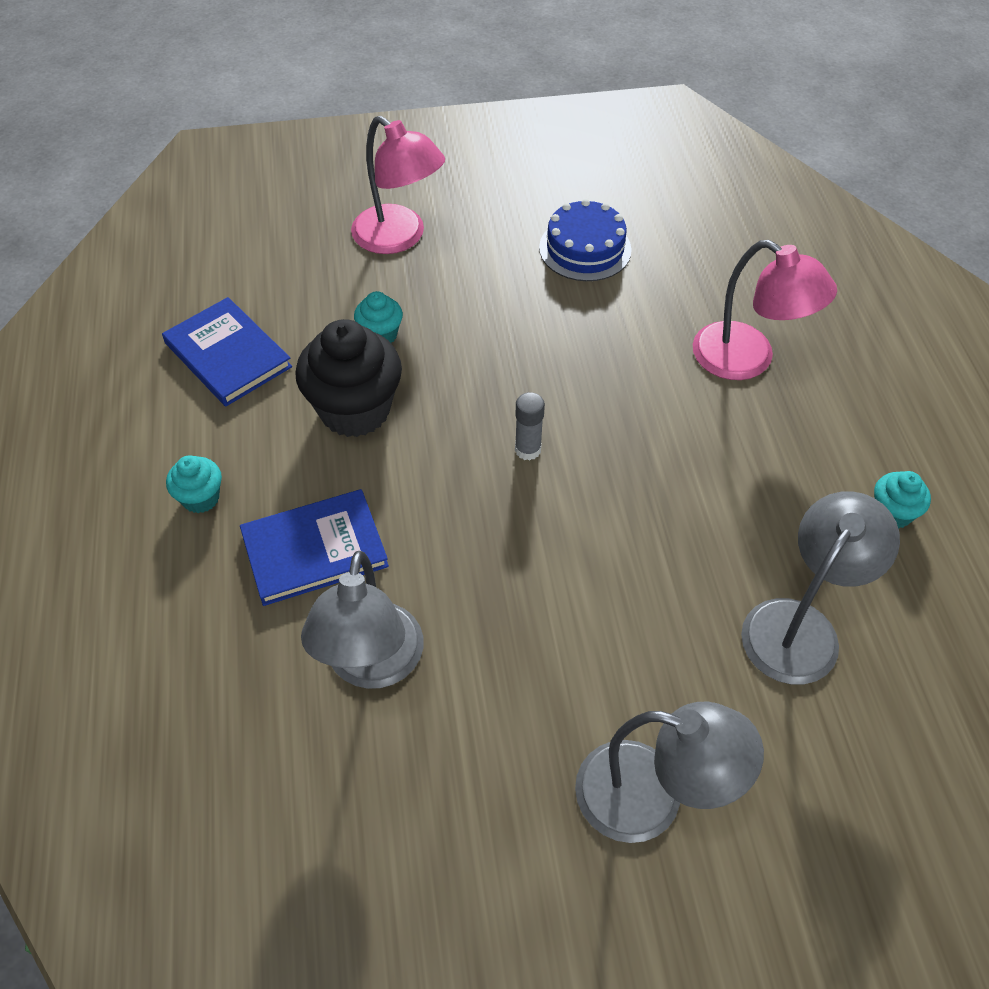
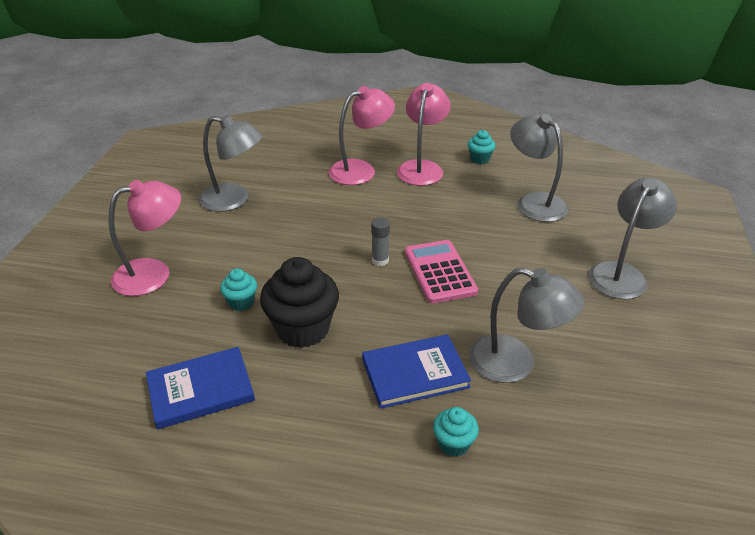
camera: 70 degrees left, 15 degrees down
turquoise cupcake [166,456,222,513] -> turquoise cupcake moved to [433,407,479,457]
blue book [240,489,389,606] -> blue book turned 75 degrees clockwise [362,334,471,409]
blue cake [539,199,632,281] -> grey lamp [199,115,263,212]
none -> pink lamp [397,83,451,186]
none -> pink calculator [405,240,478,304]

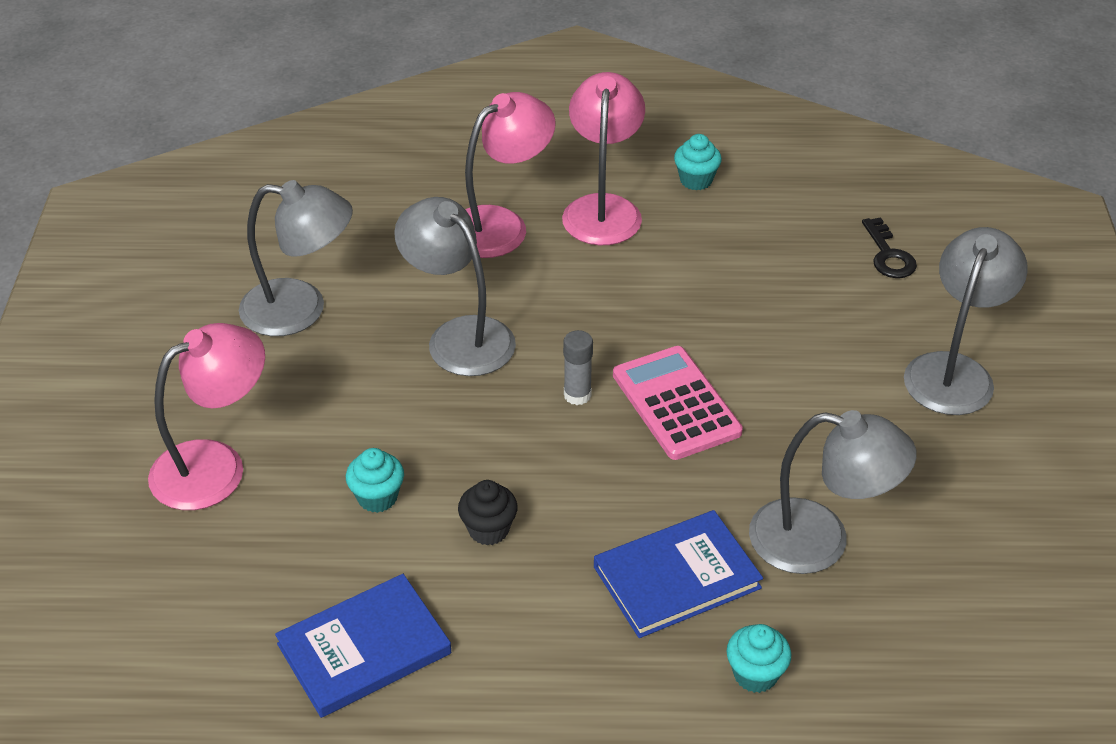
camera: 10 degrees left, 5 degrees up
black cupcake [260,257,339,348] -> black cupcake [458,480,518,545], size x0.50
grey lamp [510,114,568,222] -> grey lamp moved to [394,197,516,376]
none -> black key [862,217,917,278]

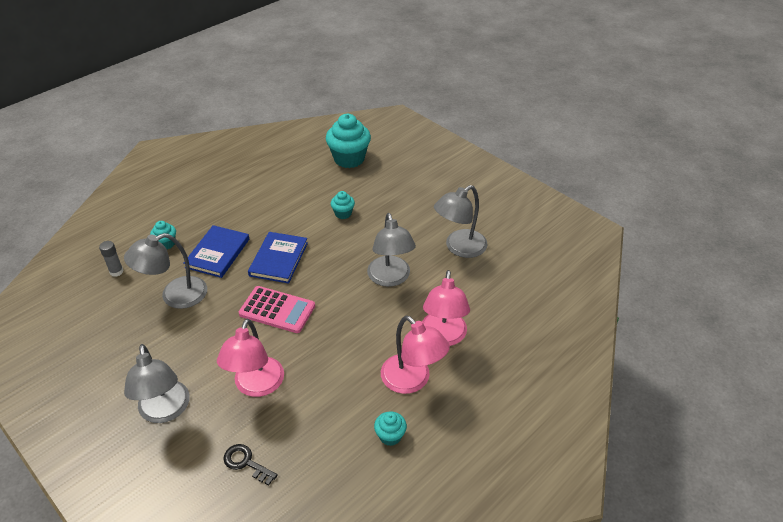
camera: 135 degrees right, 0 degrees up
pink lamp [148,323,265,510] -> pink lamp moved to [217,318,284,397]
blue book [275,574,451,718] -> blue book moved to [248,232,308,284]
grey lamp [394,197,516,376] -> grey lamp turned 75 degrees clockwise [367,213,416,287]
black cupcake [458,480,518,545] -> none
grey glue stick [563,330,593,405] -> grey glue stick moved to [99,241,124,277]
none -> turquoise cupcake [326,114,371,168]

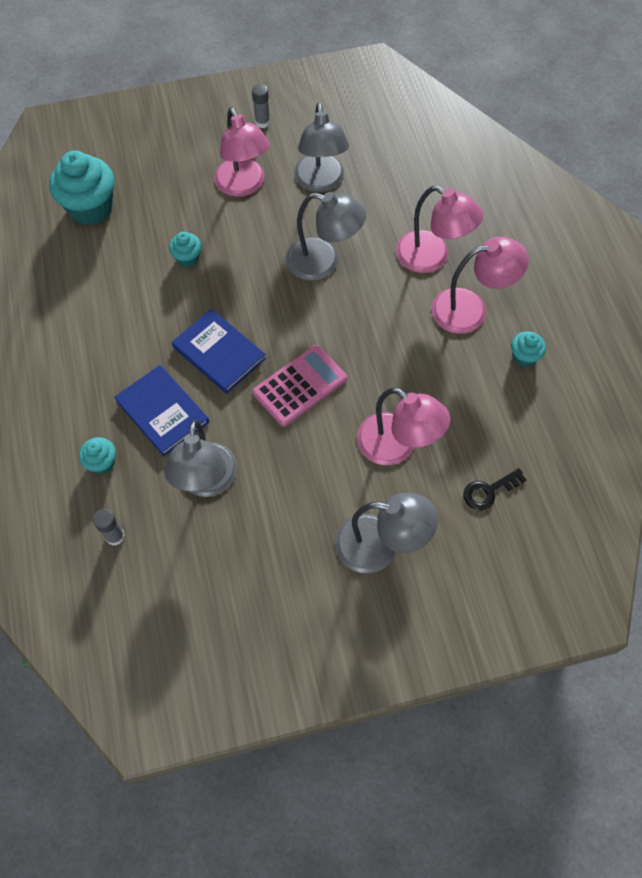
camera: 60 degrees left, 20 degrees up
none -> pink lamp [214,107,270,197]
none -> grey glue stick [252,84,270,128]

